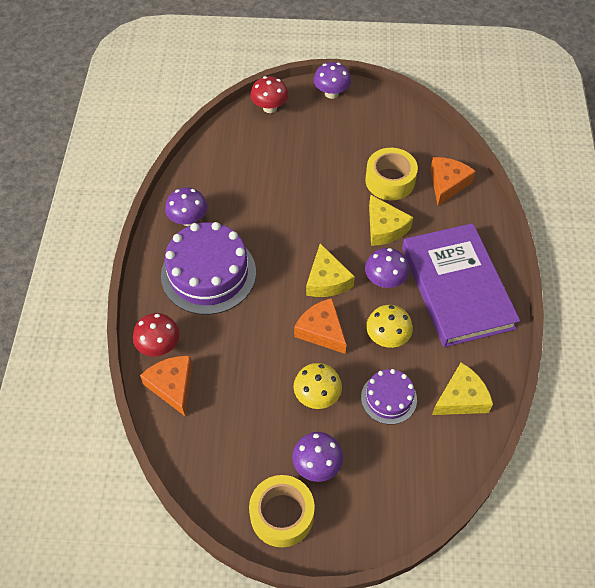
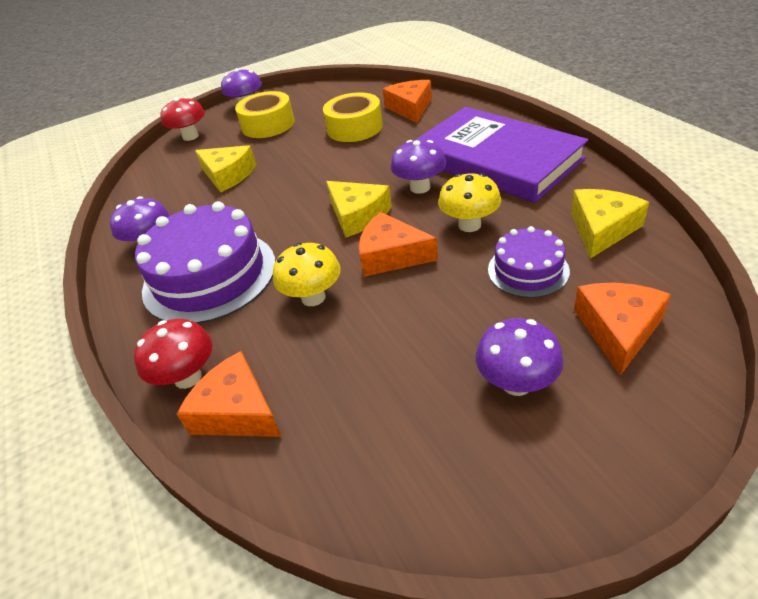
camera: 25 degrees left, 15 degrees down
yellow tape [249,475,315,547] -> yellow tape moved to [235,91,294,138]
yellow mushroom [293,363,342,409] -> yellow mushroom moved to [273,243,341,306]
yellow cheese [369,194,413,246] -> yellow cheese moved to [195,145,256,192]
none -> orange cheese [574,283,671,376]

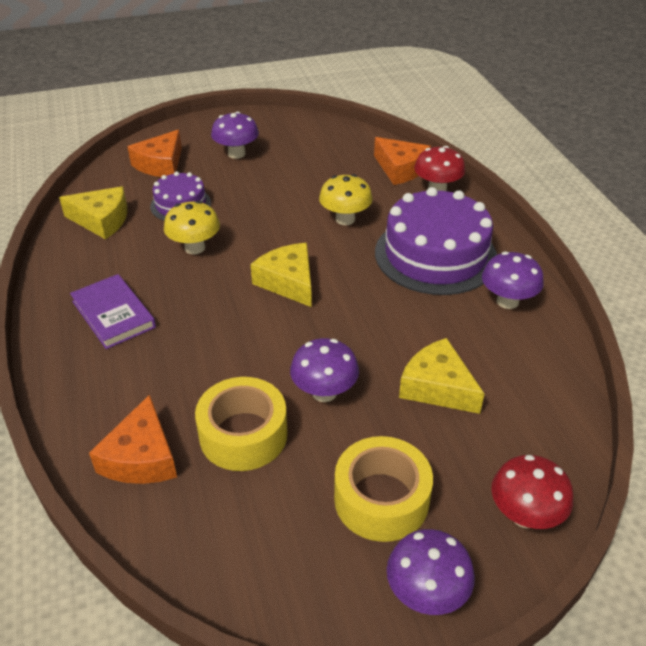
camera: 175 degrees left, 0 degrees up
orange cheese [359,212,438,277] -> none
purple mushroom [391,140,446,194] -> purple mushroom moved to [290,338,359,402]
purple book [414,107,589,203] -> purple book [70,274,156,349], size x0.50
yellow cheese [571,189,649,259] -> yellow cheese turned 120 degrees counterclockwise [59,186,128,239]

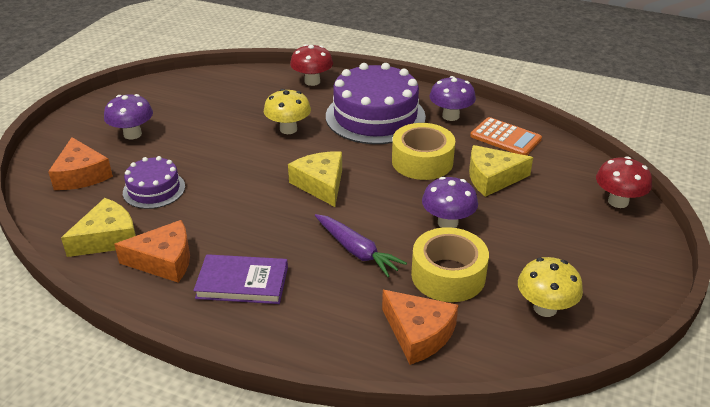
camera: 50 degrees left, 5 degrees down
yellow mushroom [164,201,220,254] -> yellow mushroom moved to [518,257,583,317]
yellow cheese [251,243,312,307] -> yellow cheese turned 60 degrees clockwise [288,152,342,207]
yellow tape [334,436,433,542] -> yellow tape moved to [392,123,455,180]
orange cheese [374,137,431,185] -> orange cheese moved to [114,220,190,283]
purple mushroom [387,529,475,615] -> none
none -> purple carrot [315,214,407,277]
none -> orange calculator [470,117,542,155]

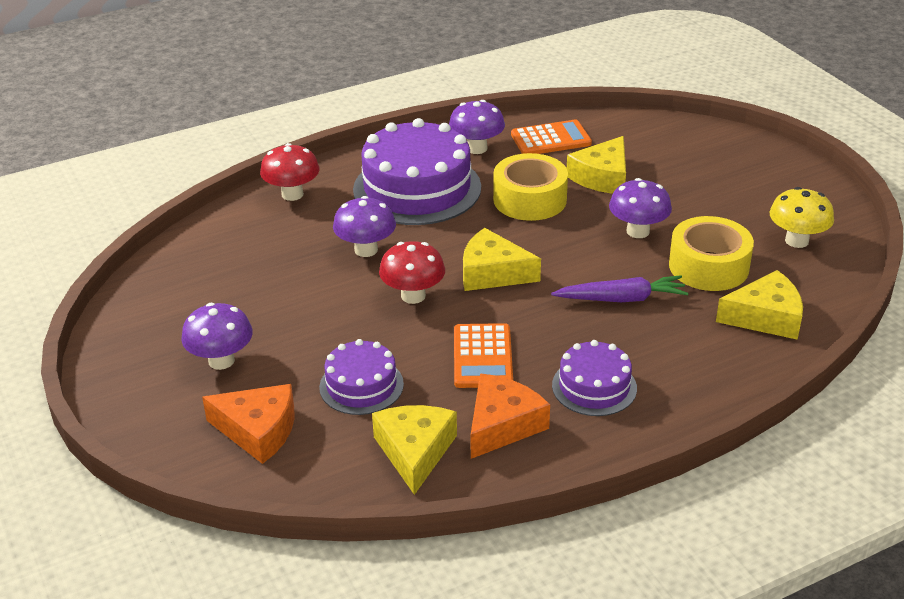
camera: 50 degrees left, 0 degrees up
purple book [194,254,288,304] -> purple cake [552,340,637,416]
yellow mushroom [264,89,311,134] -> purple mushroom [333,196,396,257]
orange cheese [382,290,458,365] -> yellow cheese [716,270,803,340]
red mushroom [596,156,652,208] -> red mushroom moved to [379,241,445,304]
none -> orange calculator [454,323,513,388]

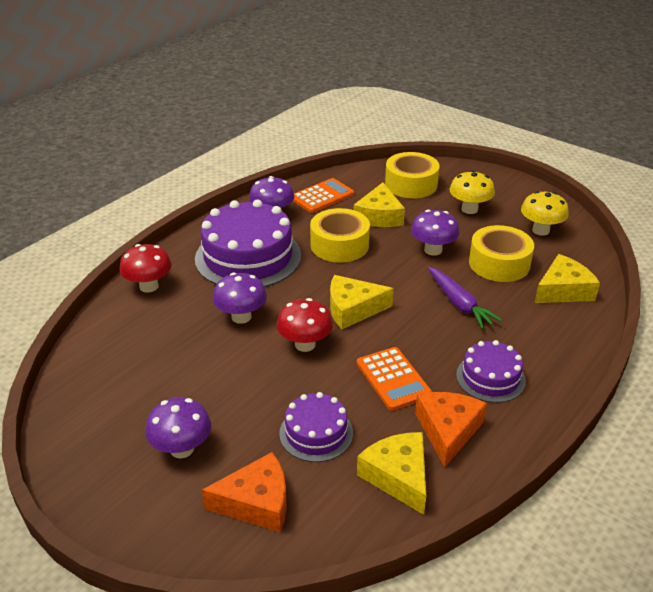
camera: 25 degrees left, 0 degrees up
purple carrot [551,275,688,302] -> purple carrot turned 90 degrees clockwise [428,267,502,329]
none -> yellow tape [385,152,440,198]
none -> yellow mushroom [449,170,495,214]

